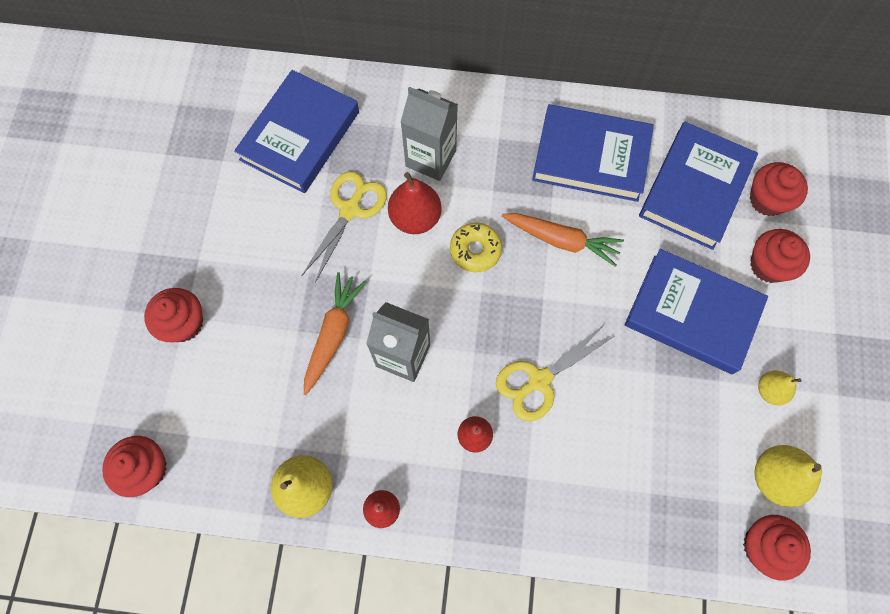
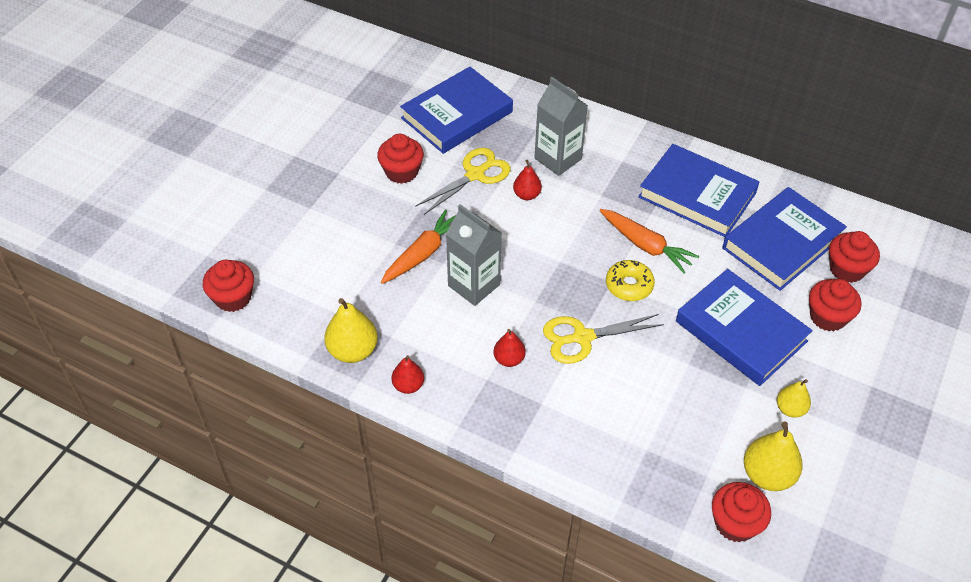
camera: 20 degrees right, 20 degrees down
red cupcake [144,288,203,342] -> red cupcake moved to [377,134,424,184]
red pear [388,172,442,234] -> red pear [513,160,542,200], size x0.61
yellow donut [450,223,502,272] -> yellow donut moved to [606,260,655,301]

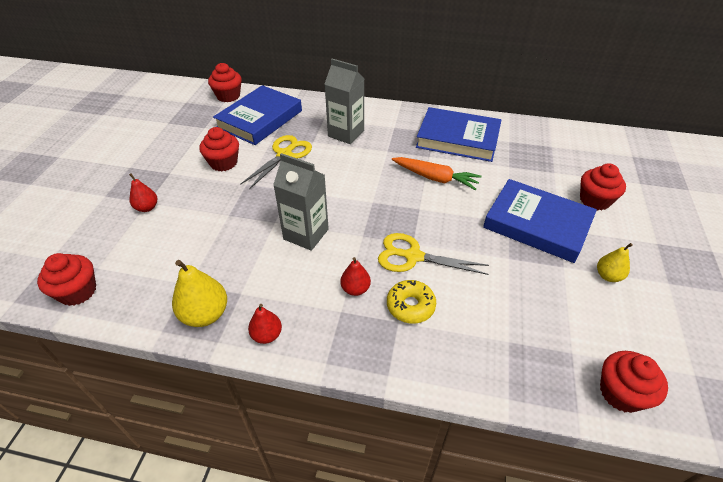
camera: 15 degrees left, 5 degrees down
orange carrot [381,209,456,284] -> none
red pear [513,160,542,200] -> red pear moved to [129,173,157,212]
yellow scissors [543,314,664,364] -> yellow scissors turned 45 degrees clockwise [378,233,489,275]
yellow donut [606,260,655,301] -> yellow donut moved to [387,280,436,324]
blue book [722,187,847,291] -> none
yellow pear [744,422,803,491] -> none
red cupcake [829,231,880,283] -> red cupcake moved to [208,63,242,102]

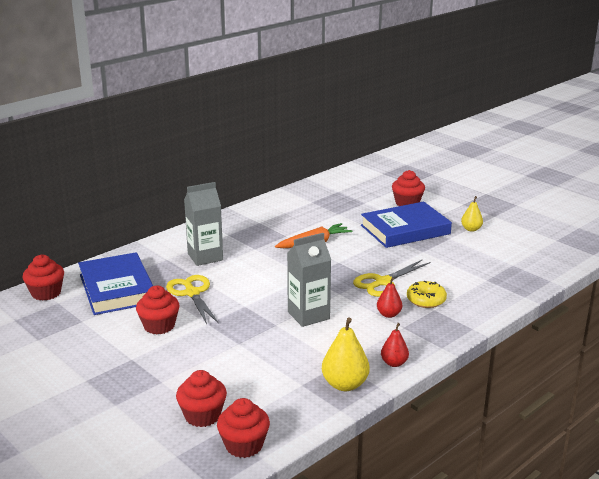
camera: 55 degrees left, 20 degrees down
red pear [129,173,157,212] -> none
blue book [416,107,502,162] -> none
red cupcake [600,351,668,413] -> red cupcake moved to [176,370,227,427]

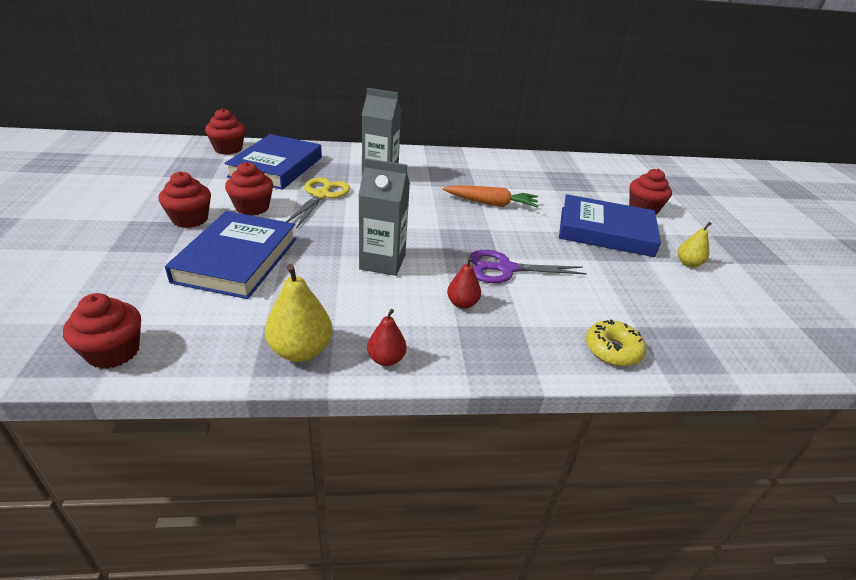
camera: 35 degrees right, 10 degrees up
red cupcake [176,370,227,427] -> red cupcake moved to [159,171,211,228]
yellow scissors [353,259,431,297] -> purple scissors [469,250,587,283]
yellow donut [407,280,447,308] -> yellow donut moved to [586,320,646,366]
none -> blue book [165,211,296,299]

